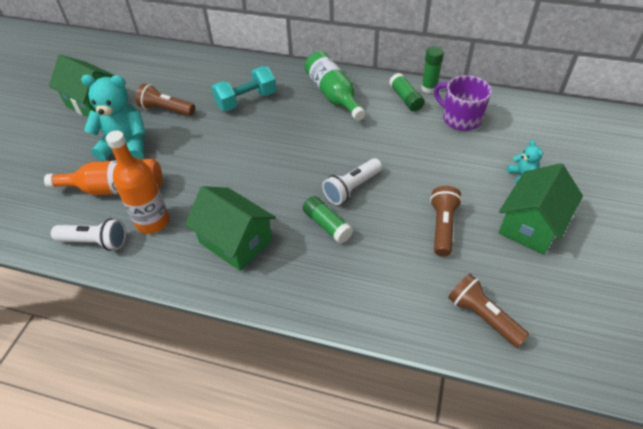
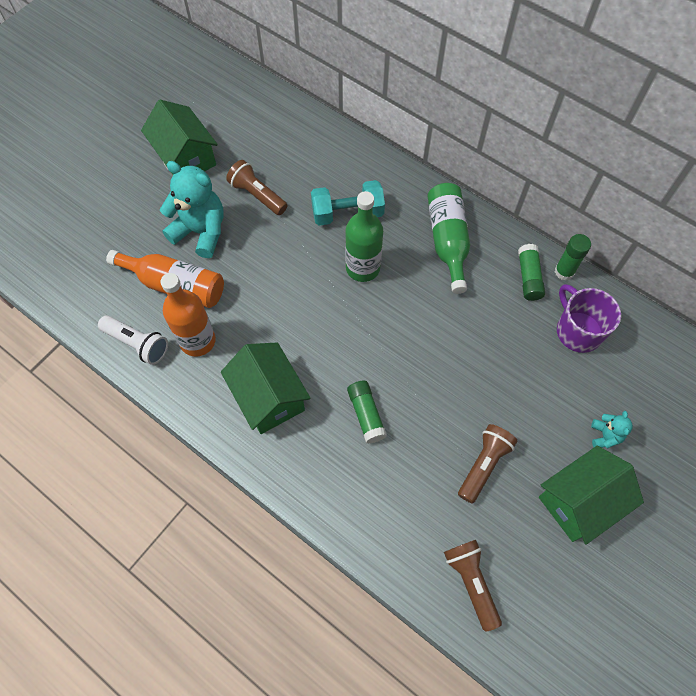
camera: 20 degrees right, 15 degrees up
white flashlight [322,158,382,205] -> none
none -> green bottle [345,191,383,282]

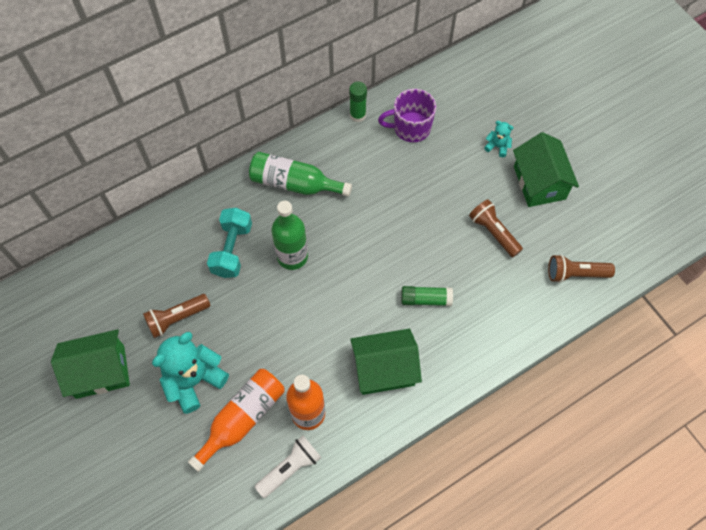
camera: 70 degrees left, 0 degrees up
green glue stick [518,244,545,301] -> none

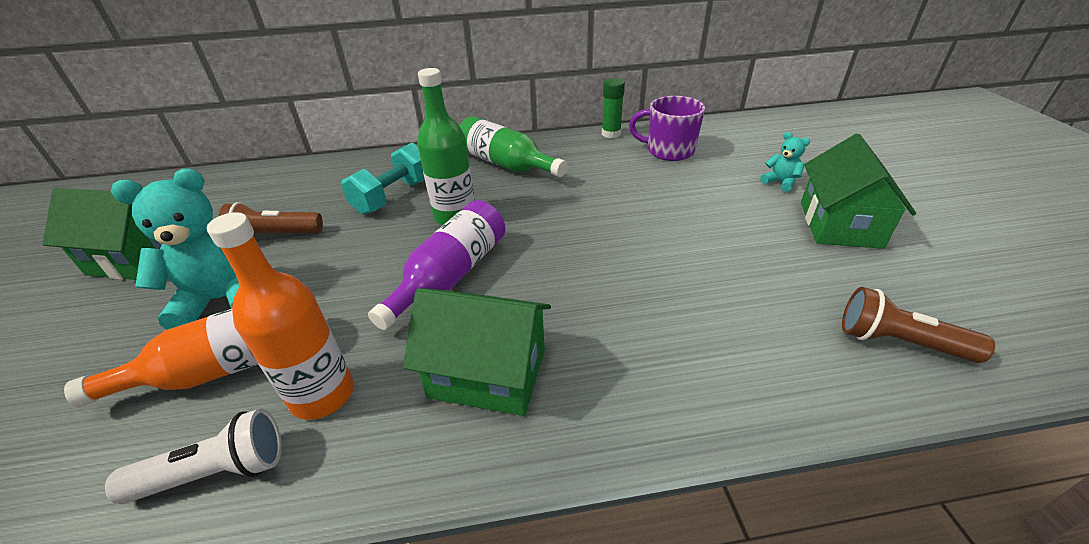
camera: 25 degrees right, 25 degrees down
green glue stick [401,286,453,306] -> none
brown flashlight [469,199,523,257] -> none
none -> purple bottle [368,200,505,330]

